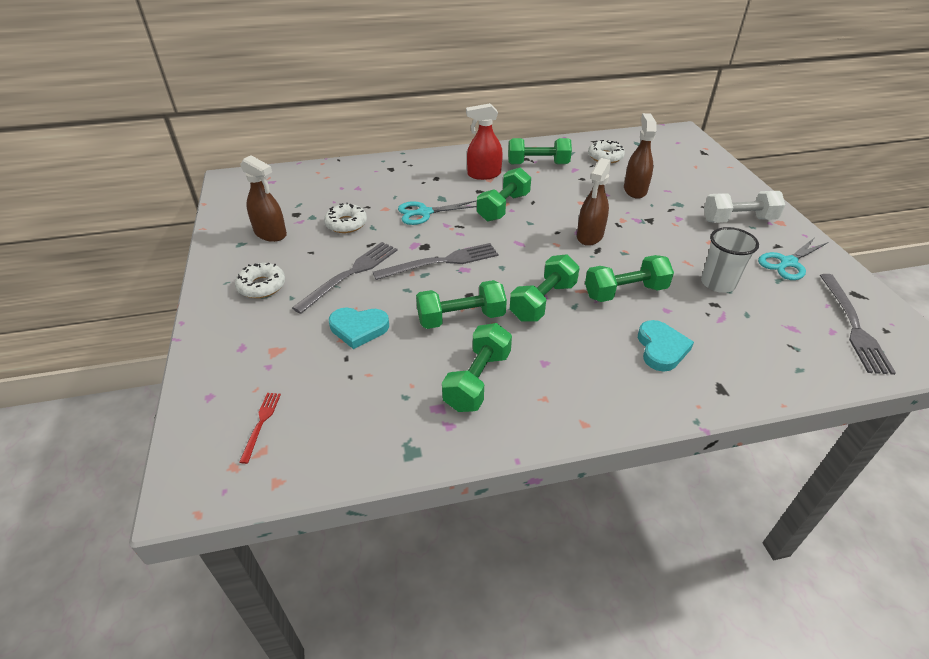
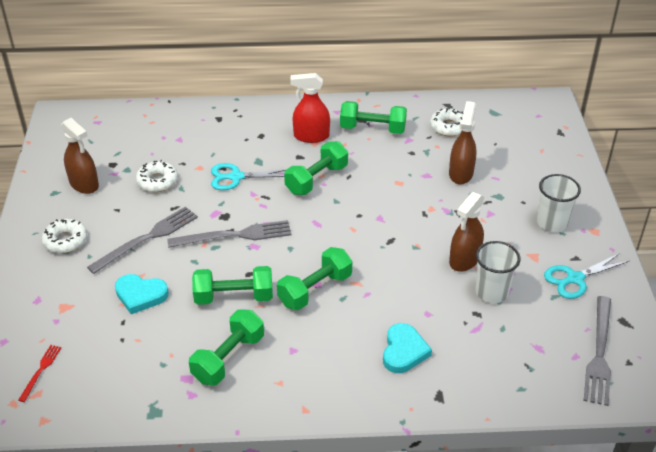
camera: 10 degrees right, 0 degrees up
brown spray bottle [577,158,611,246] -> brown spray bottle moved to [449,192,485,272]
green dumbbell [585,255,674,302] -> none
white dumbbell [704,191,785,223] -> white cup [537,174,581,232]

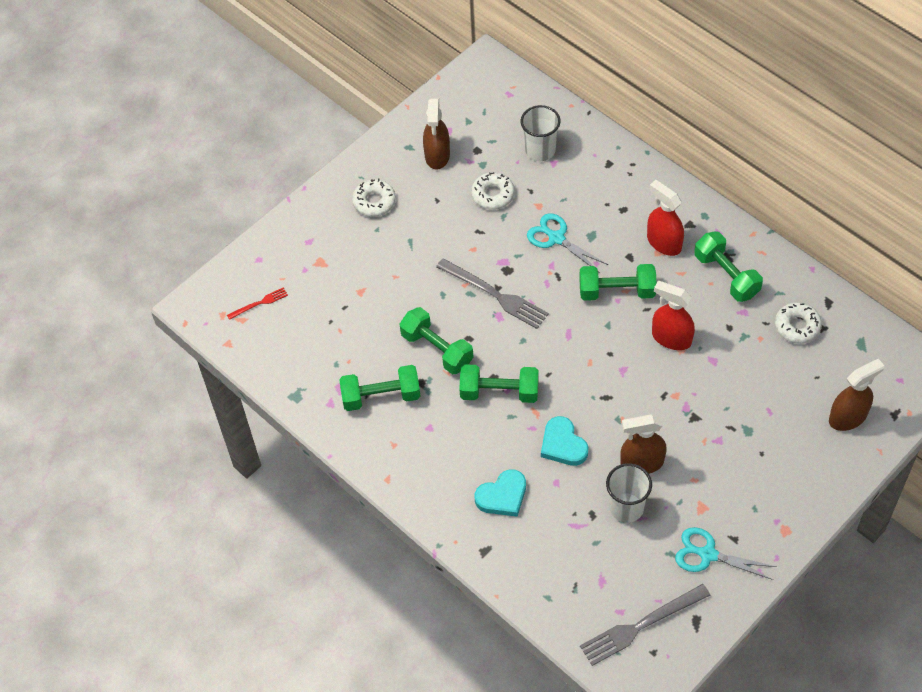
camera: 50 degrees right, 15 degrees up
grey fork [87,206,198,274] -> none
turquoise heart [115,274,169,314] -> turquoise heart moved to [541,416,588,466]
brown spray bottle [449,101,477,185] -> brown spray bottle moved to [829,359,884,431]
white cup [537,174,581,232] -> white cup moved to [521,105,561,161]
none -> red spray bottle [652,281,695,350]

